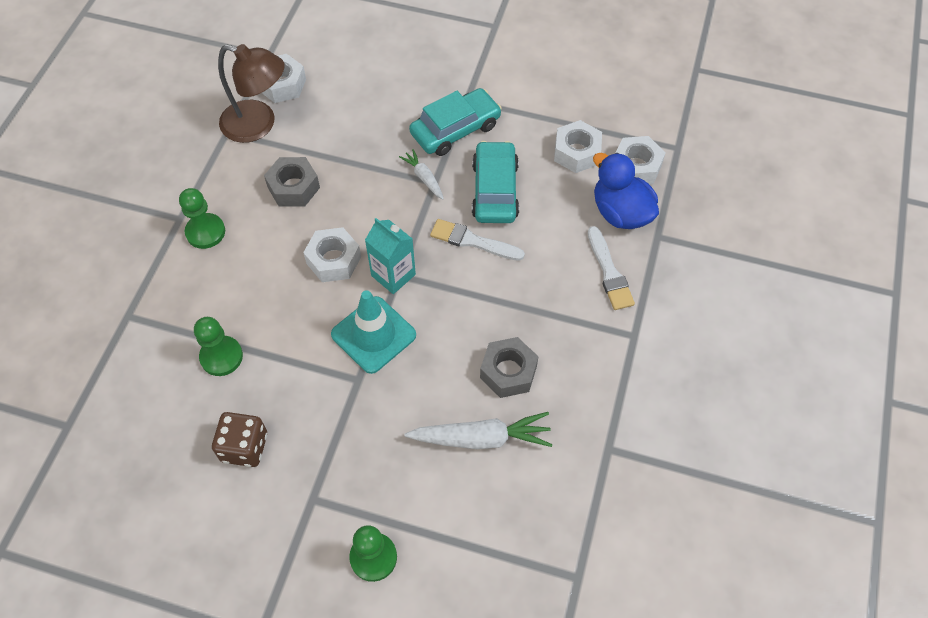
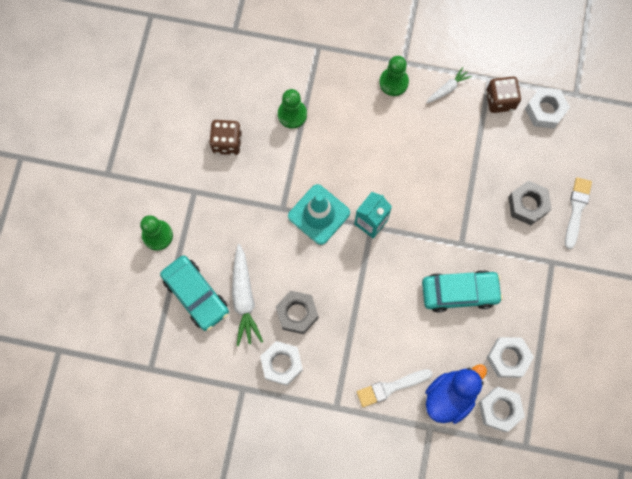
camera: 85 degrees right, 15 degrees up
brown lamp [218,44,285,143] -> brown dice [486,76,521,113]
grey nut [264,157,320,206] -> grey nut moved to [508,181,551,225]
white nut [303,227,361,282] -> white nut moved to [260,341,303,386]
white carrot [399,149,444,200] -> white carrot moved to [426,67,472,103]
turquoise car [409,88,502,156] -> turquoise car moved to [160,255,229,331]
white brush [430,219,525,261] -> white brush moved to [565,177,592,249]

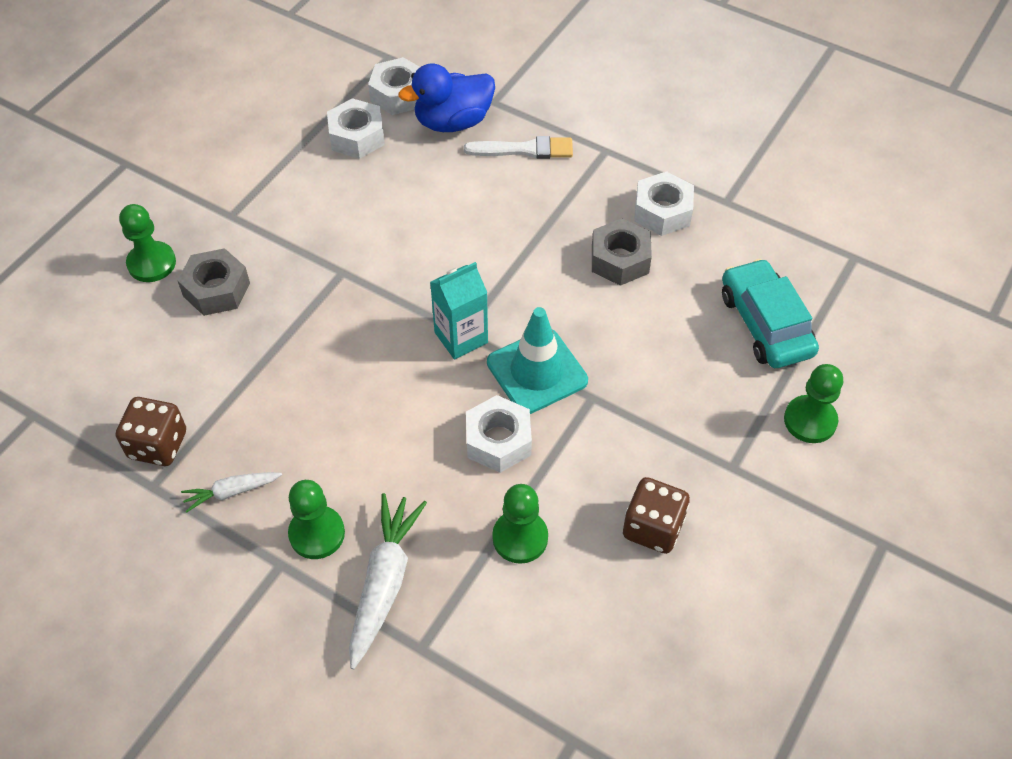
camera: 160 degrees left, 20 degrees down
white carrot [232,244,263,346] -> white carrot moved to [349,493,427,669]
turquoise car [422,270,503,312] -> none
white nut [525,87,570,129] -> white nut moved to [466,395,532,473]
white brush [565,177,592,249] -> green pawn [119,204,176,282]

